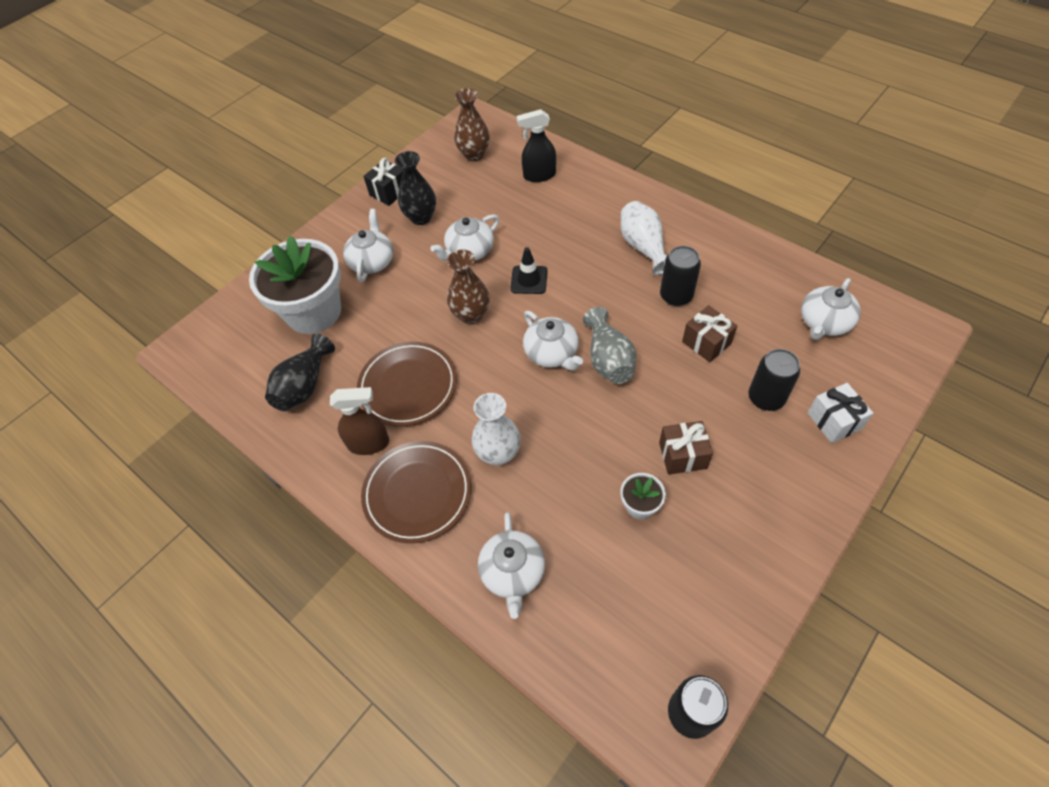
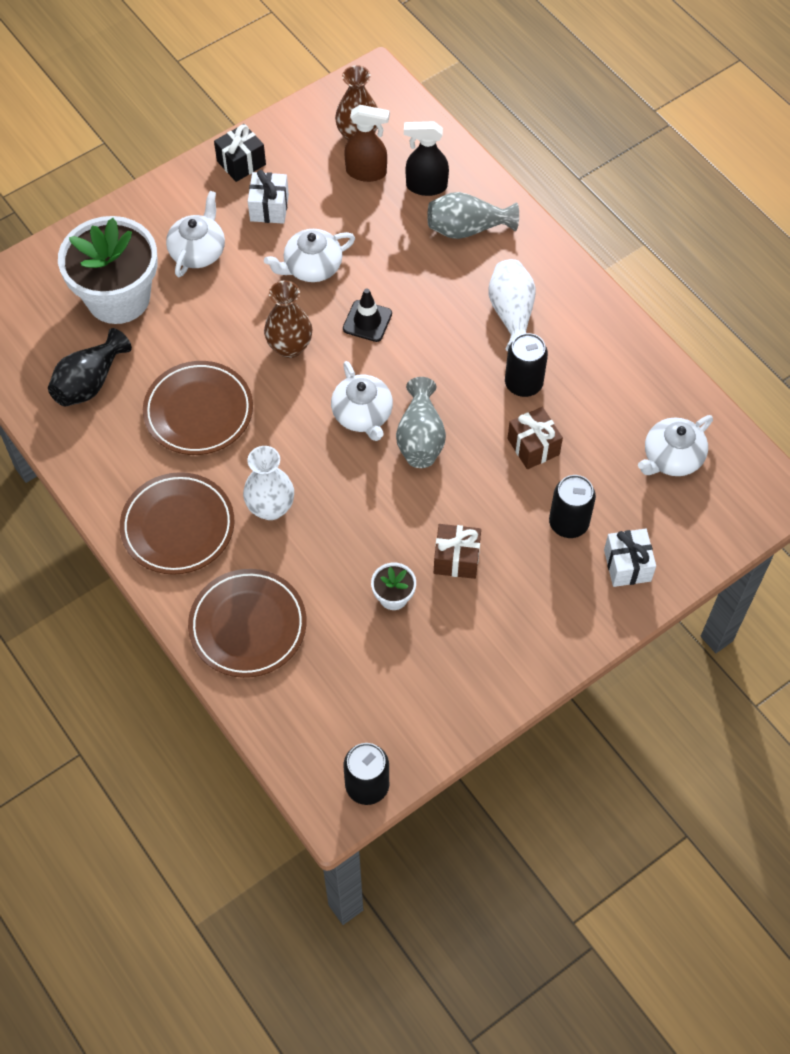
camera: 10 degrees right, 5 degrees up
brown spray bottle [330,387,389,455] -> brown spray bottle moved to [345,105,390,182]
black vase [395,151,436,225] -> white gift [248,170,289,224]
white teapot [478,512,545,619] -> brown plate [188,569,307,678]
none -> grey vase [427,192,519,239]

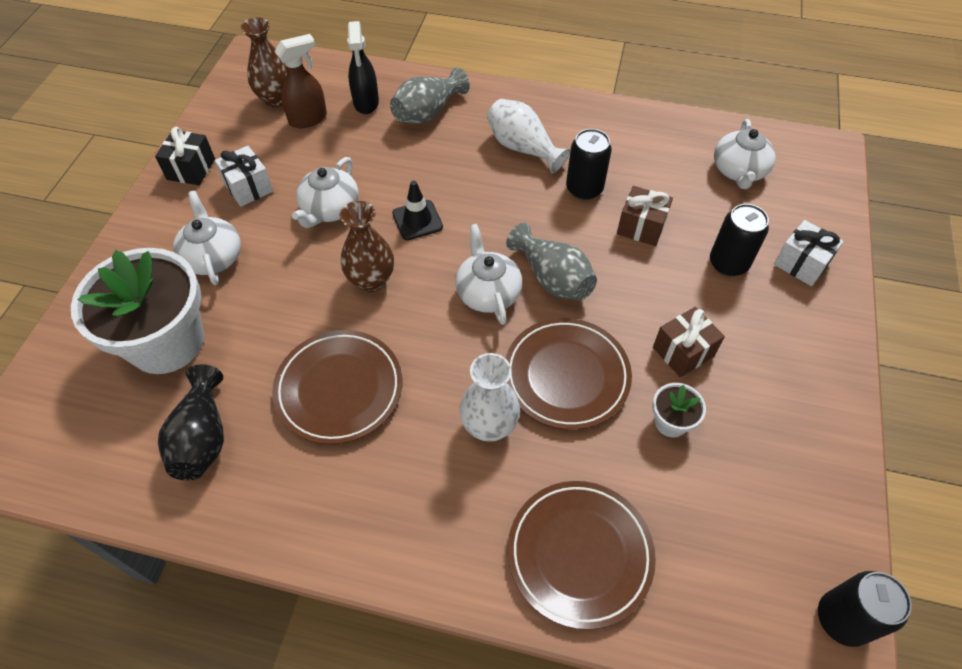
camera: 40 degrees left, 5 degrees down
brown plate [120,472,234,575] -> brown plate moved to [505,318,632,430]
white teapot [331,361,393,441] -> white teapot turned 135 degrees counterclockwise [455,224,522,325]
black spray bottle [404,121,449,196] -> black spray bottle turned 60 degrees counterclockwise [347,21,379,114]

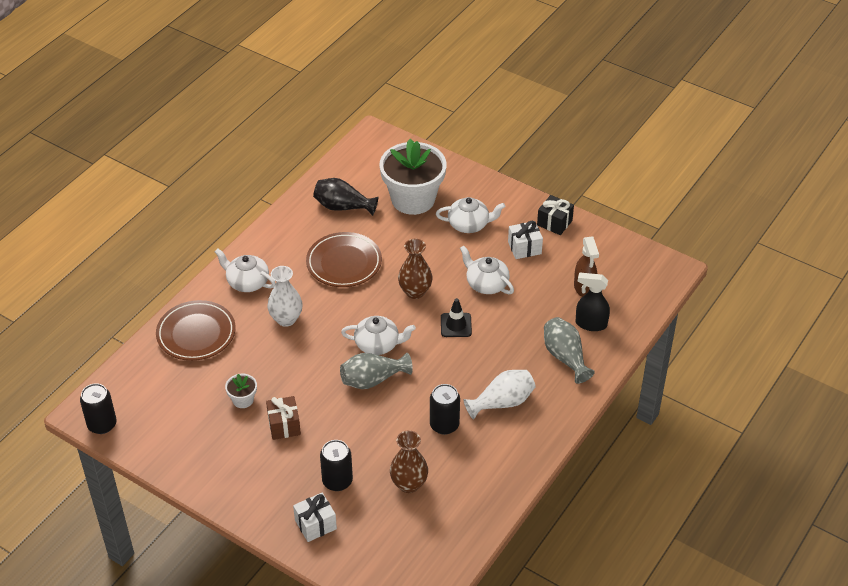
camera: 110 degrees right, 10 degrees down
brown vase [240,17,287,107] -> brown vase moved to [390,430,428,493]
brown plate [505,318,632,430] -> none
brown gift [617,186,673,246] -> none
white teapot [714,119,776,189] -> white teapot moved to [214,248,276,292]

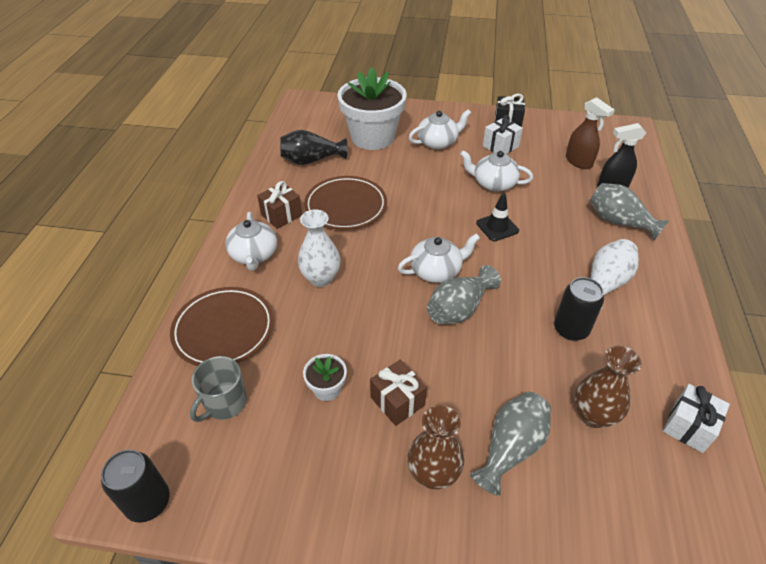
camera: 25 degrees left, 0 degrees up
white teapot [214,248,276,292] -> white teapot turned 105 degrees counterclockwise [225,212,277,271]
white gift [293,493,337,542] -> white gift moved to [663,384,730,453]
black can [320,440,353,491] -> grey vase [470,392,551,496]
brown vase [398,239,433,299] -> brown vase moved to [408,405,464,489]
none -> grey mug [190,356,247,422]
none -> brown gift [257,181,302,229]

